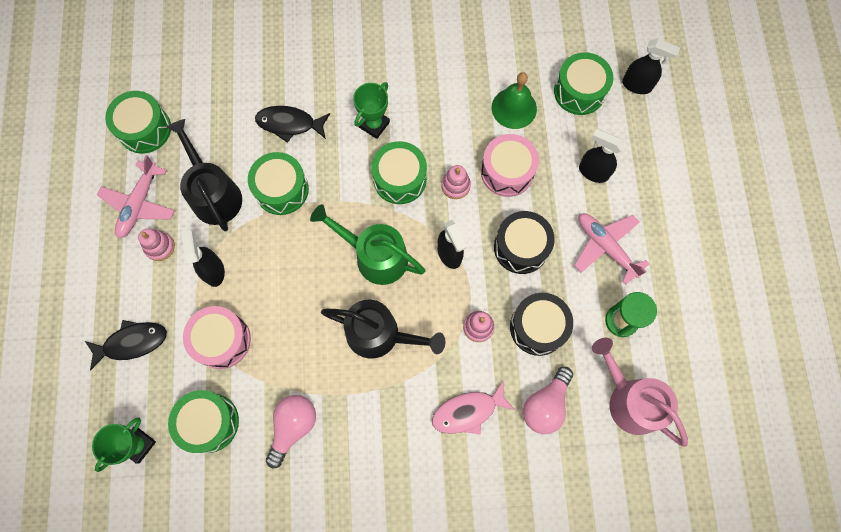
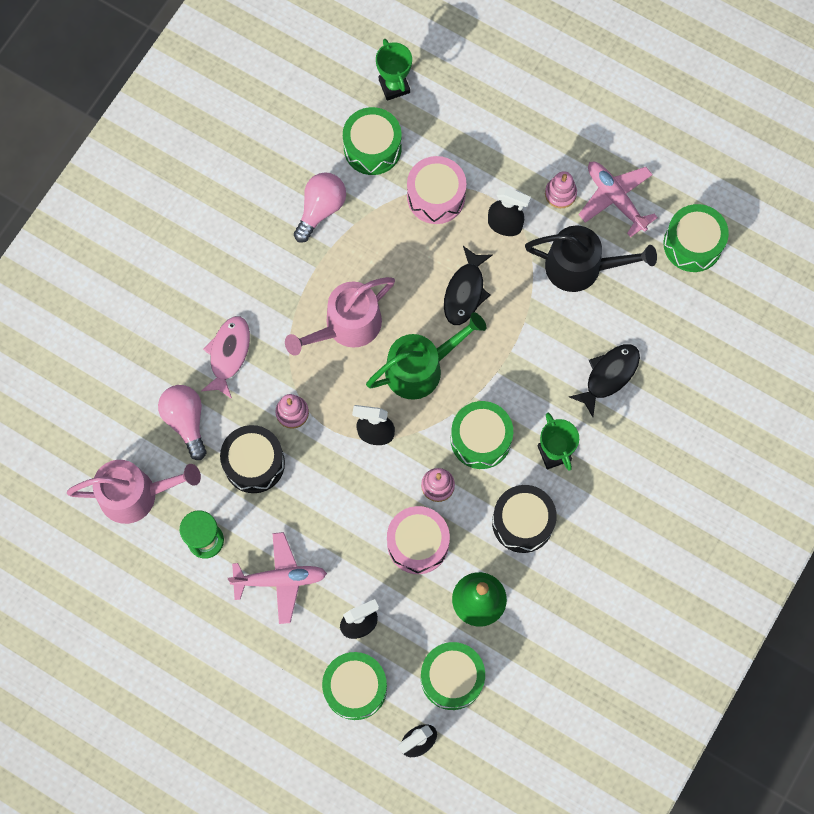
camera: 125 degrees right, 0 degrees up
black fish [85,320,167,370] -> black fish moved to [444,246,493,325]
green drum [248,152,309,215] -> green drum moved to [322,652,387,720]
pink light bulb [266,395,316,468] -> pink light bulb turned 120 degrees counterclockwise [294,172,346,243]
black watering can [321,300,445,359] -> pink watering can [285,277,395,356]
black drum [494,211,555,274] -> black drum moved to [492,485,557,553]

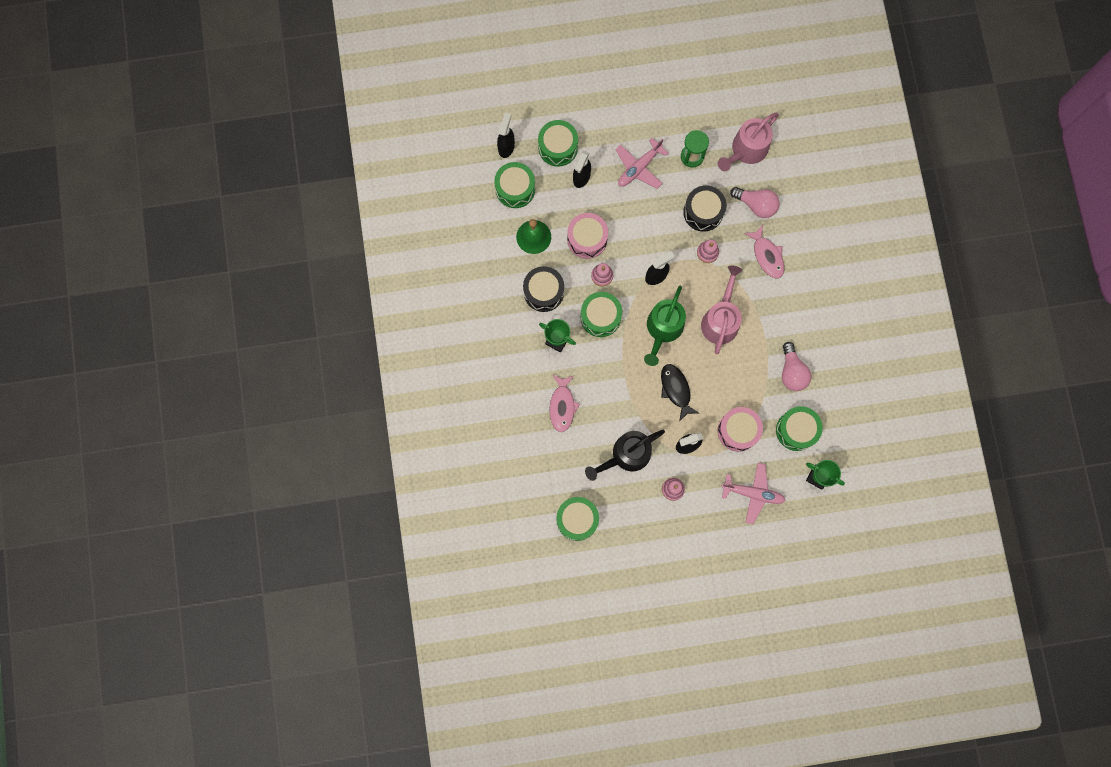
camera: 140 degrees right, 5 degrees up
black fish [569,344,640,417] -> pink fish [550,375,580,432]
pink plane [579,162,658,237] -> pink plane moved to [721,463,786,524]

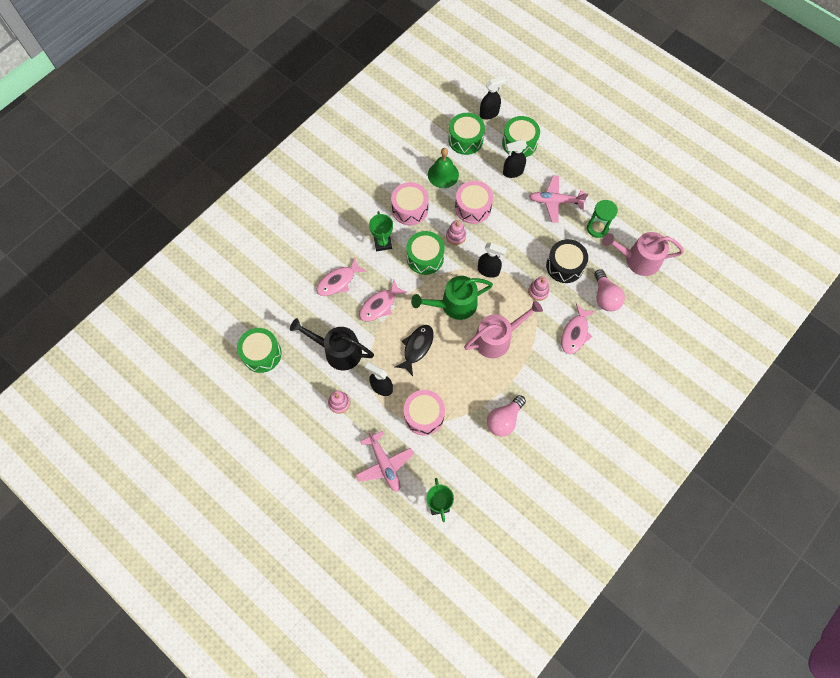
camera: 50 degrees right, 10 degrees down
black drum [523,266,564,312] -> pink drum [391,182,428,225]
green drum [776,406,823,451] -> none
none -> pink fish [359,280,408,321]

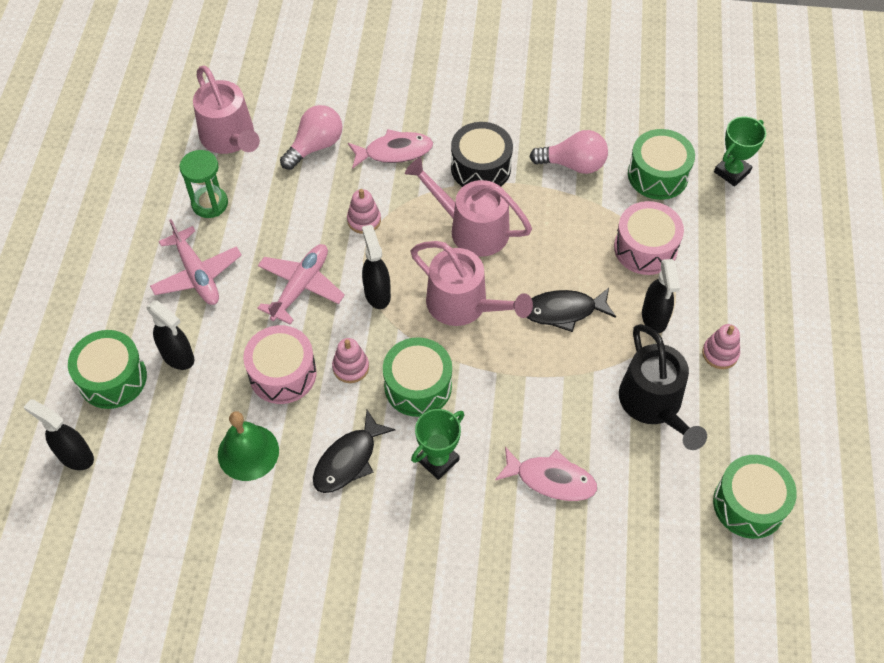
camera: 125 degrees left, 10 degrees down
pink plane [356,431,414,492] -> pink plane moved to [257,244,345,325]
pink fish [359,280,408,321] -> none
pink drum [391,182,428,225] -> black fish [313,410,395,493]
green watering can [411,276,493,320] -> pink watering can [411,241,533,326]
green drum [448,113,485,155] -> green drum moved to [628,129,695,200]
black drum [546,239,588,283] -> black drum moved to [451,122,513,187]

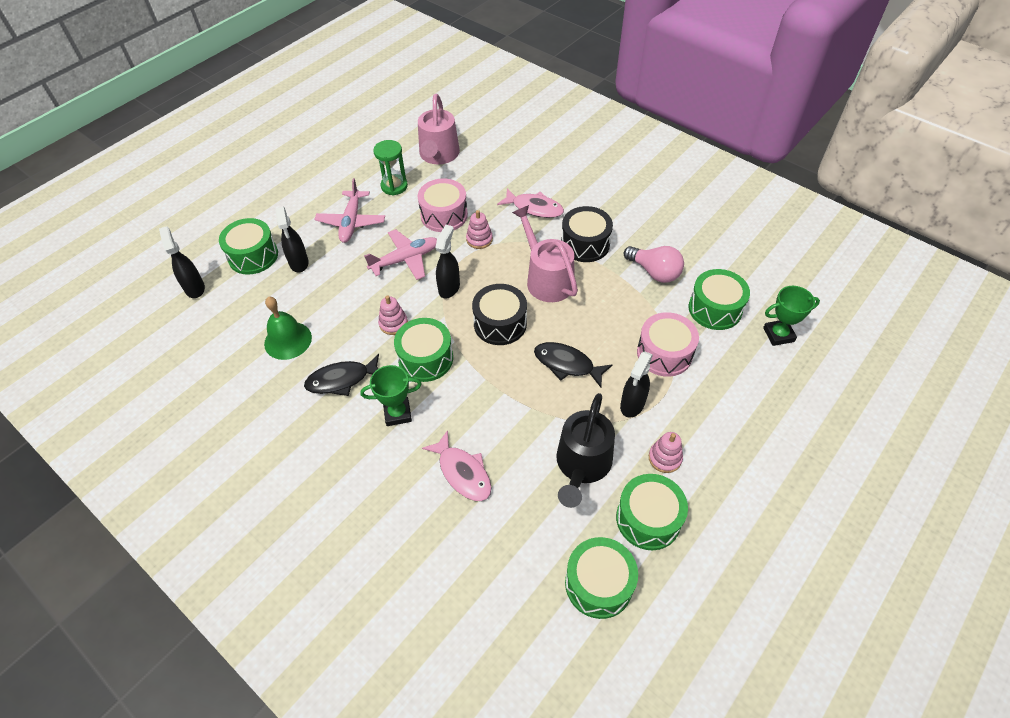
camera: 35 degrees right, 5 degrees down
pink drum [243,325,317,404] -> pink drum moved to [418,179,468,232]
pink light bulb [280,105,342,170] -> none
pink watering can [411,241,533,326] -> black drum [472,284,527,345]
none -> green drum [616,474,688,550]

